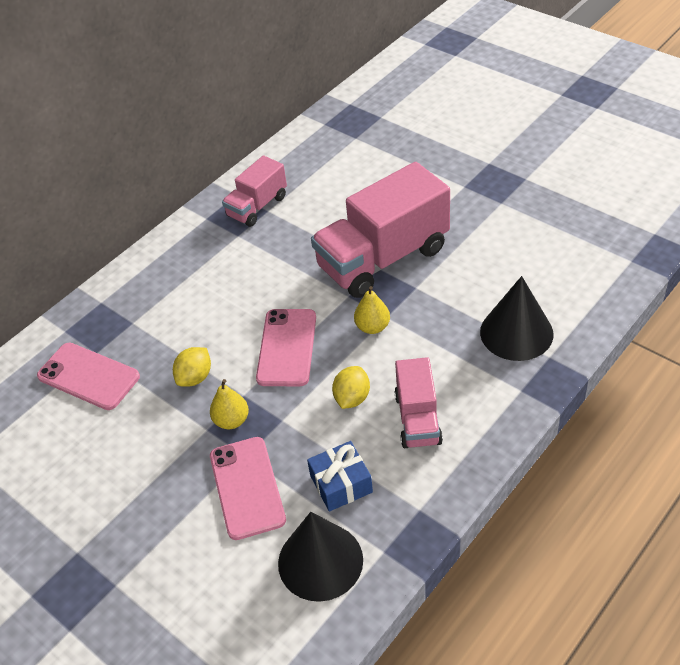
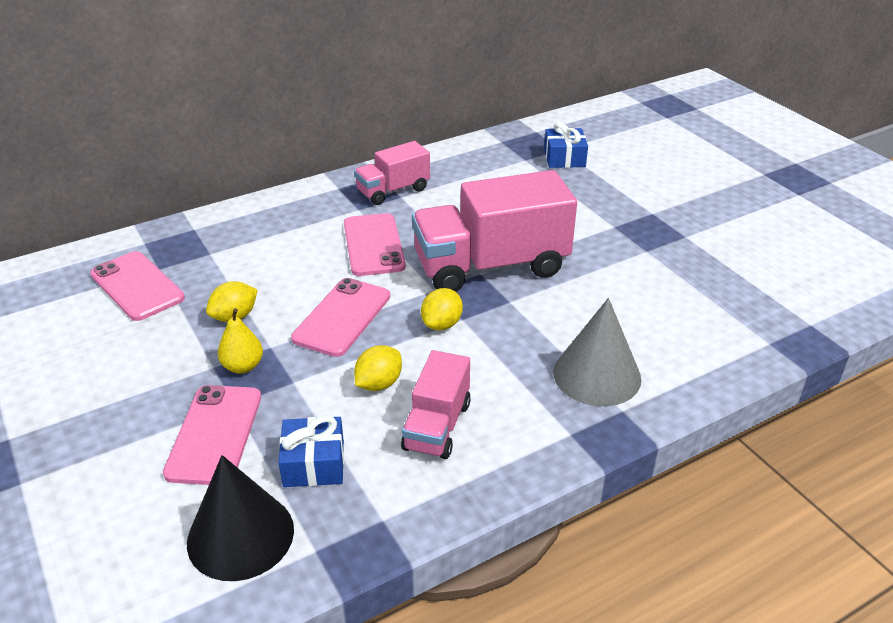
camera: 15 degrees right, 10 degrees down
yellow pear [354,286,390,334] -> yellow lemon [421,288,463,330]
black cone [480,276,553,361] -> grey cone [553,298,641,406]
none -> pink phone [344,213,406,276]
none -> blue gift [544,122,588,168]

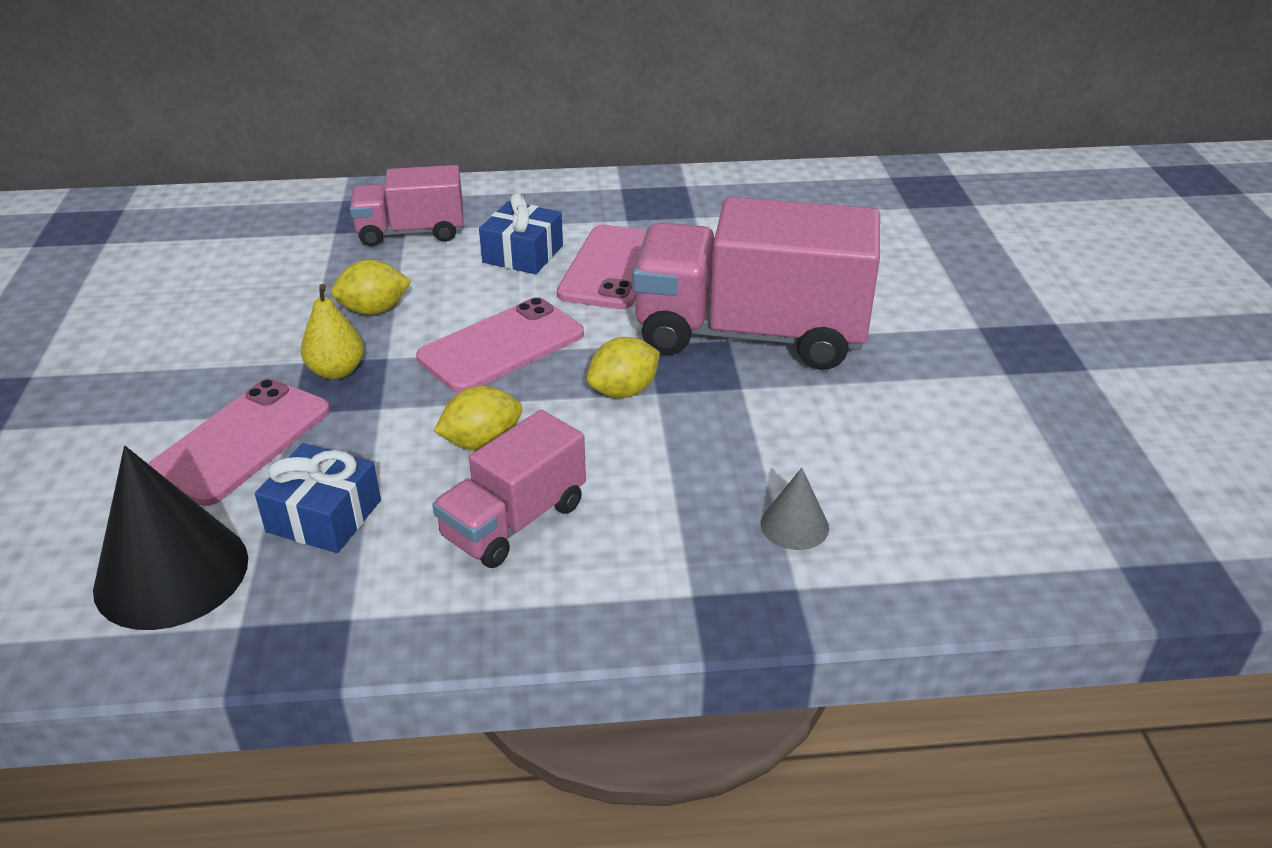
camera: 25 degrees right, 0 degrees up
pink phone [90,251,185,321] -> none
pink truck [354,141,430,205] -> pink truck moved to [350,165,463,247]
blue gift [544,122,588,168] -> blue gift moved to [479,193,563,274]
grey cone [553,298,641,406] -> grey cone [760,468,829,550], size x0.48

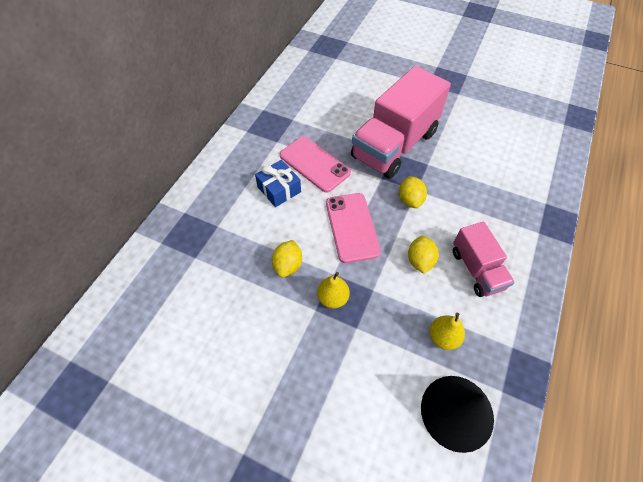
camera: 60 degrees left, 20 degrees up
pink phone [148,379,330,506] -> none
blue gift [255,443,381,553] -> yellow pear [430,313,465,350]
pink truck [350,165,463,247] -> none
grey cone [760,468,829,550] -> none

